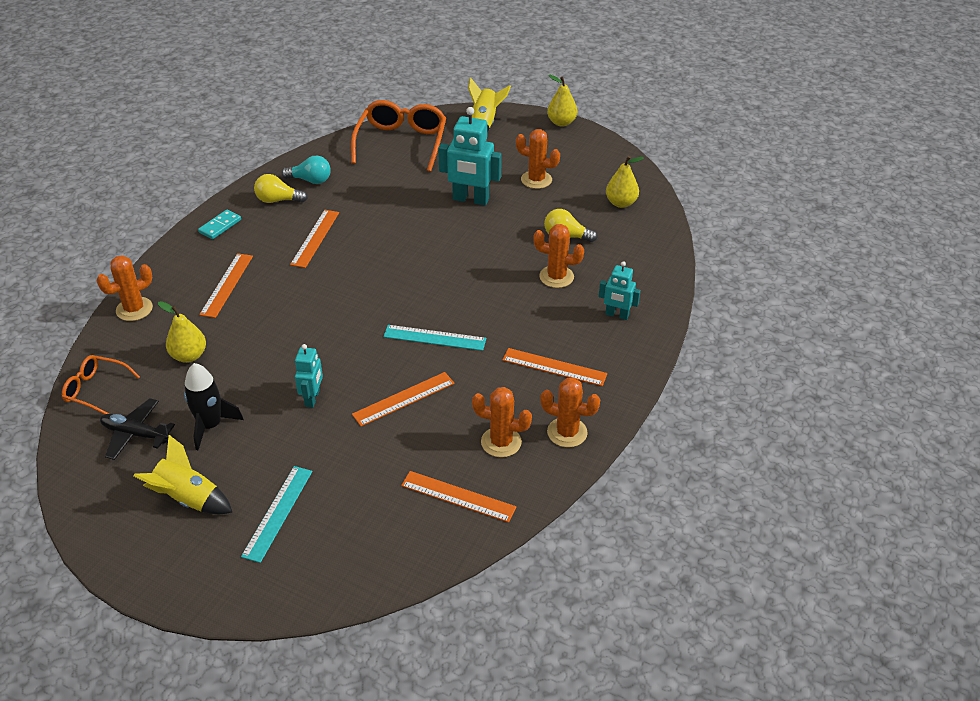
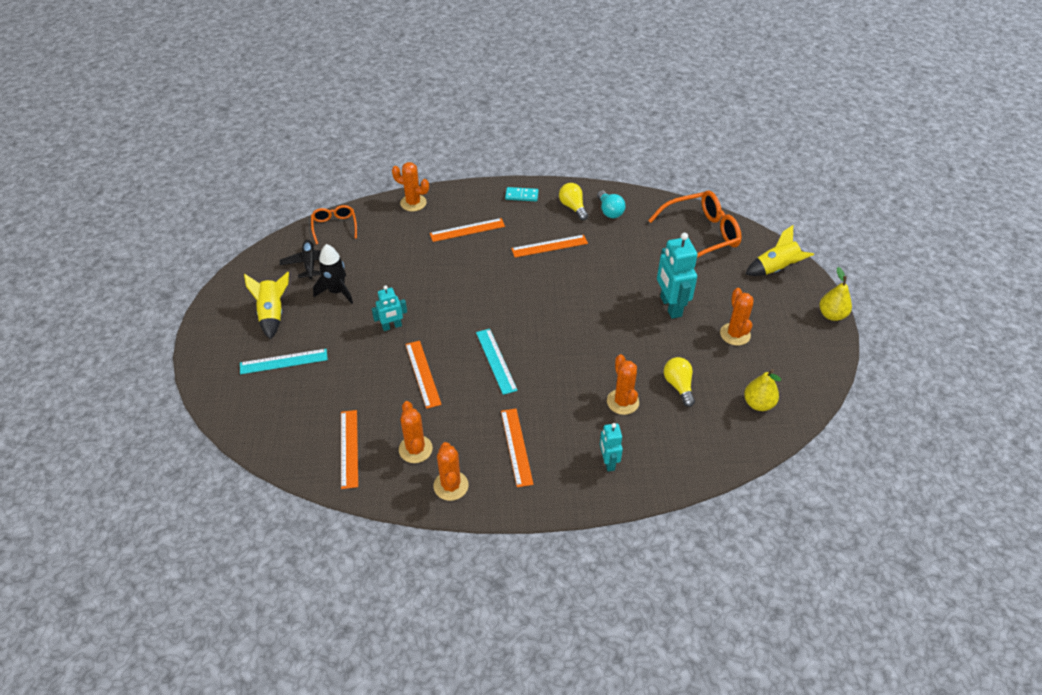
camera: 60 degrees right, 5 degrees up
yellow pear [158,301,206,363] -> none
orange ruler [352,372,455,426] -> orange ruler turned 45 degrees clockwise [405,341,442,409]

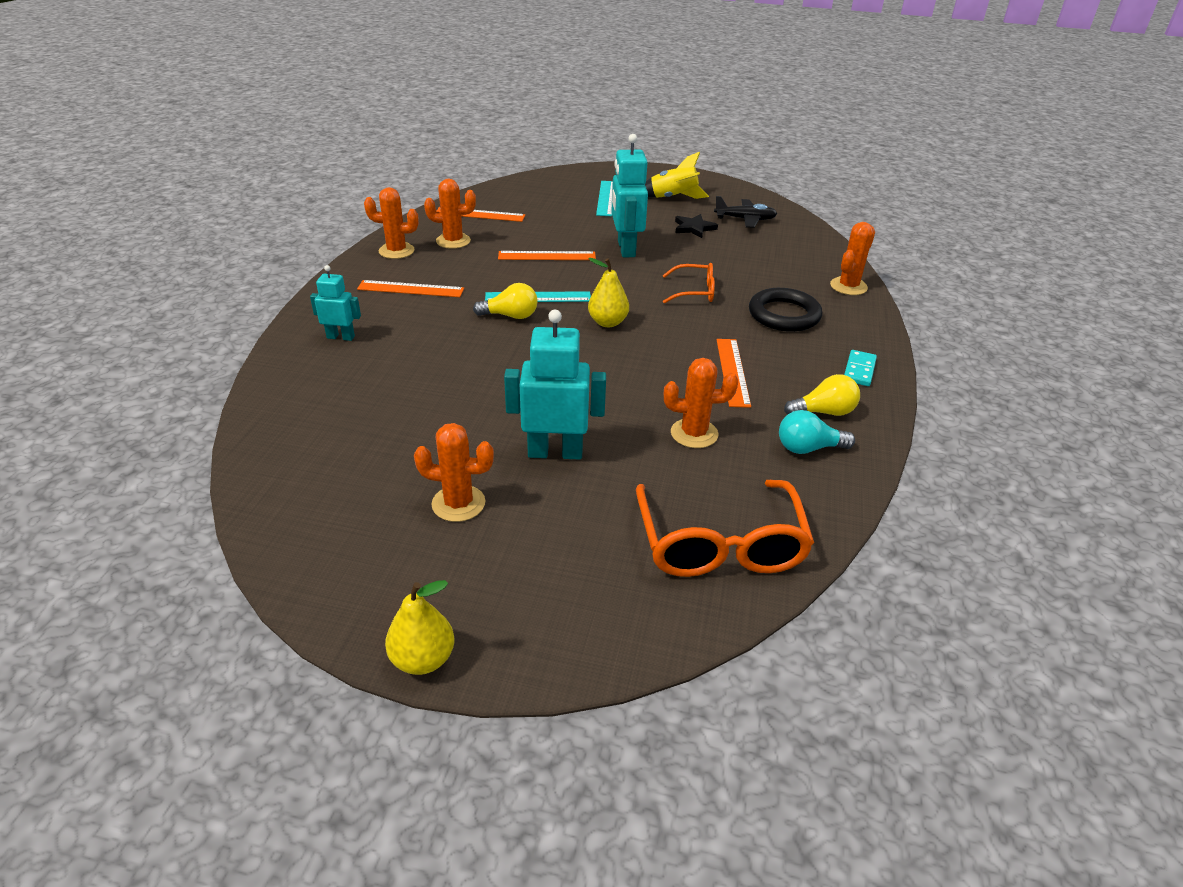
camera: 105 degrees right, 10 degrees down
orange glasses [311,205,357,244] -> orange glasses moved to [663,263,715,304]
black rocket [313,244,353,304] -> black star [675,214,718,238]
turquoise robot [372,285,407,331] -> turquoise robot [611,134,648,257], size x1.73
orange ruler [430,218,505,242] -> black ring [749,288,822,332]
orange cactus [607,354,639,415] -> orange cactus moved to [664,358,738,448]
yellow light bulb [664,357,695,407] -> yellow light bulb moved to [473,283,538,319]
yellow pear [744,369,781,411] -> yellow pear moved to [588,258,629,327]
yellow rocket [745,225,814,276] -> none

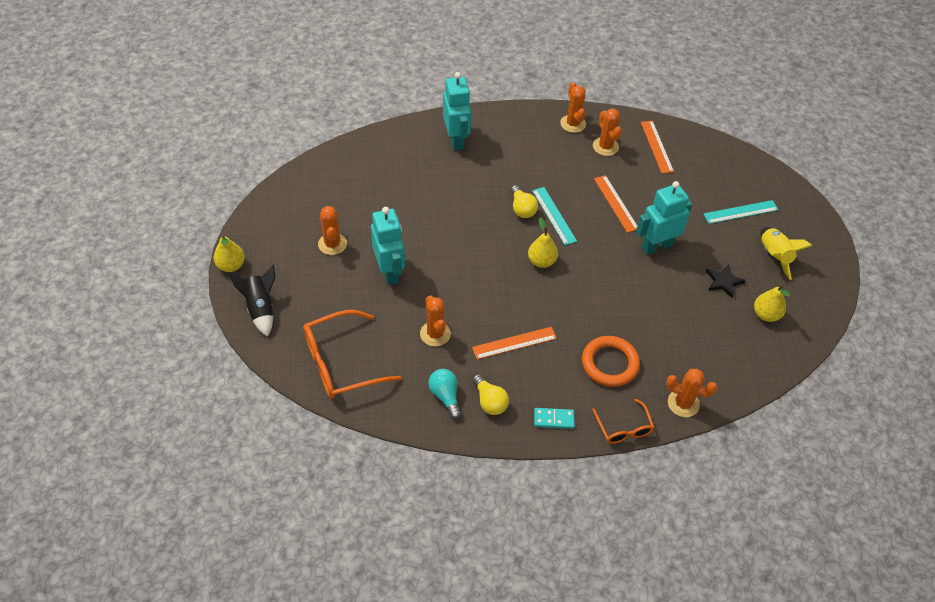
camera: 70 degrees right, 15 degrees up
turquoise robot [310,265,361,341] -> turquoise robot [443,72,471,151], size x1.73
orange ruler [357,280,464,297] -> none
orange glasses [663,263,715,304] -> orange glasses moved to [592,399,655,444]
black plane [714,196,777,228] -> yellow pear [754,285,791,322]
black ring [749,288,822,332] -> orange ring [582,336,640,387]
none -> black rocket [230,265,275,337]

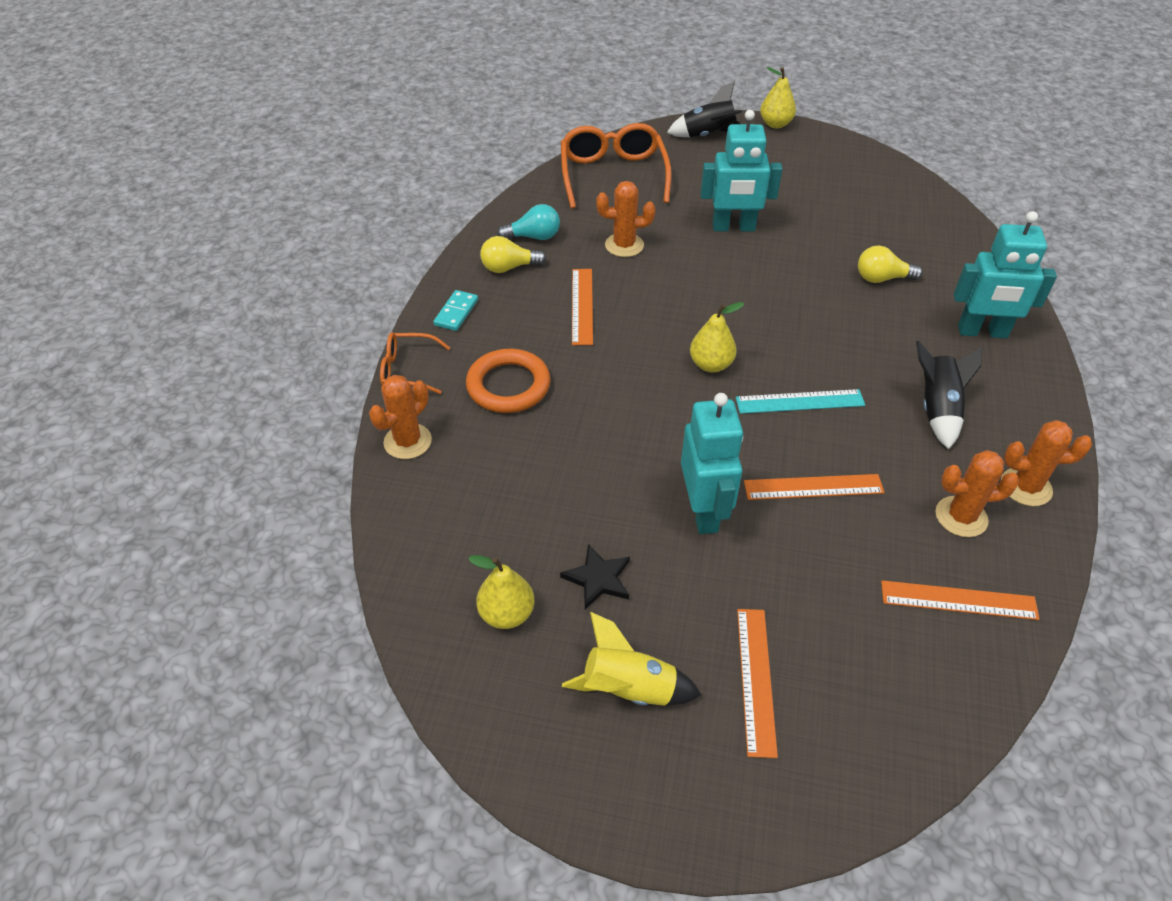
camera: 110 degrees right, 5 degrees down
orange cactus [318,206,347,255] -> none
yellow light bulb [511,185,538,218] -> yellow light bulb moved to [858,246,923,283]
turquoise ruler [704,200,778,224] -> orange ruler [737,609,778,758]
none -> black rocket [916,341,982,449]

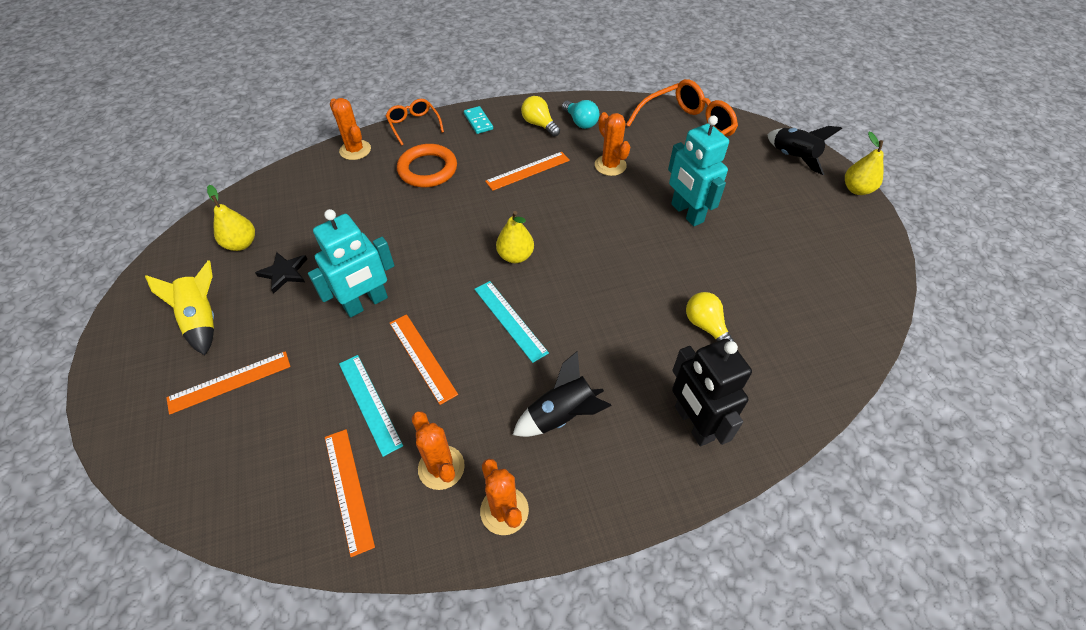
camera: 60 degrees right, 5 degrees up
orange cactus [369,375,432,459] -> orange cactus turned 45 degrees clockwise [330,98,371,160]
turquoise domino [433,290,478,331] -> turquoise domino turned 75 degrees clockwise [464,106,493,134]
turquoise robot [954,211,1057,339] -> black robot [672,338,752,446]
none -> turquoise ruler [339,355,403,457]

